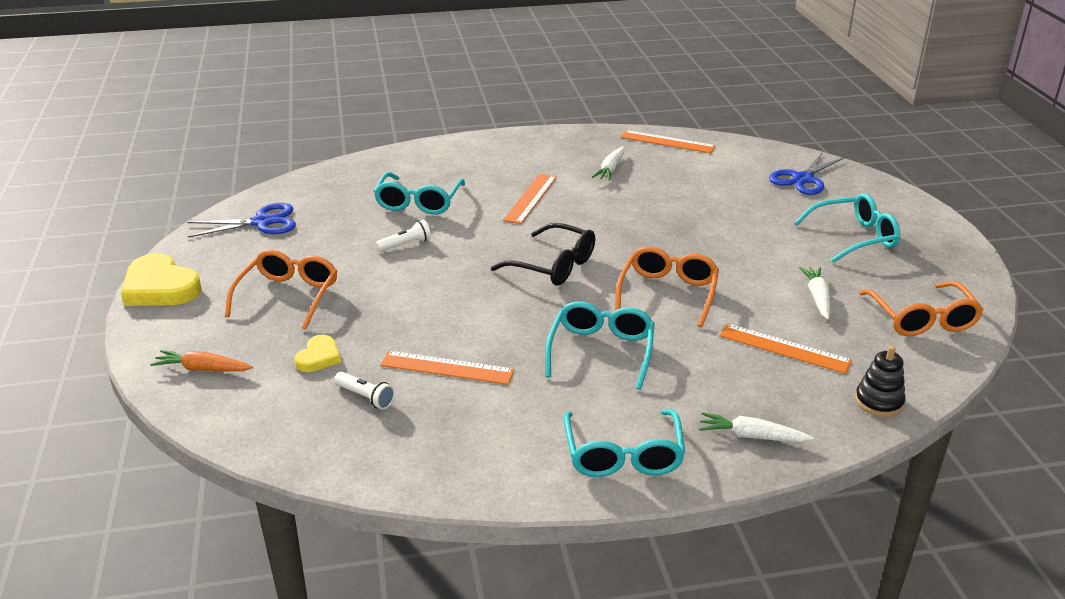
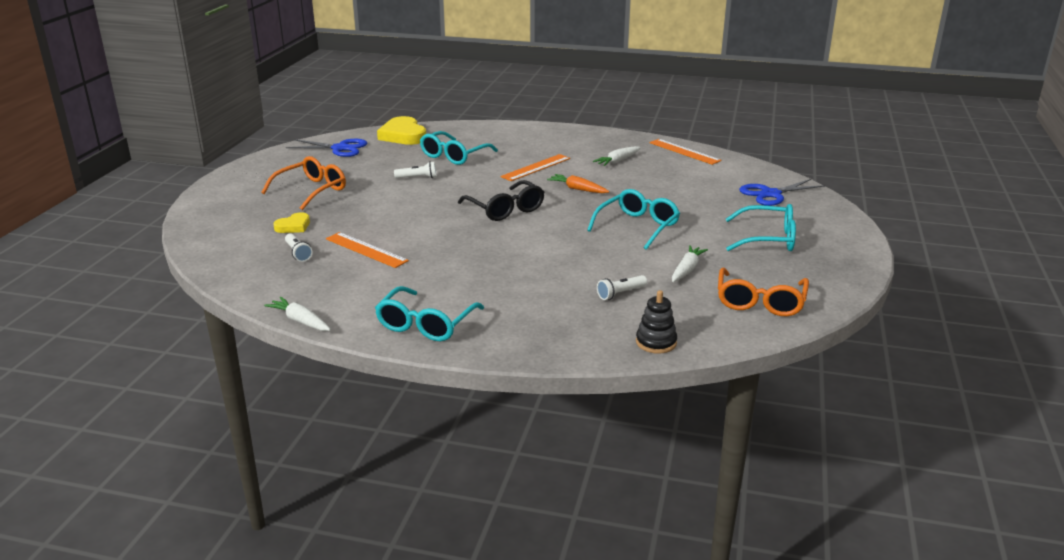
camera: 25 degrees right, 5 degrees down
yellow heart [121,253,201,306] -> yellow heart moved to [377,116,426,145]
orange carrot [150,350,253,371] -> orange carrot moved to [547,174,609,193]
turquoise glasses [545,302,655,390] -> turquoise glasses moved to [587,189,680,250]
orange glasses [615,246,719,327] -> none
white carrot [699,412,813,442] -> white carrot moved to [264,297,331,331]
orange ruler [719,323,852,374] -> white flashlight [597,275,647,300]

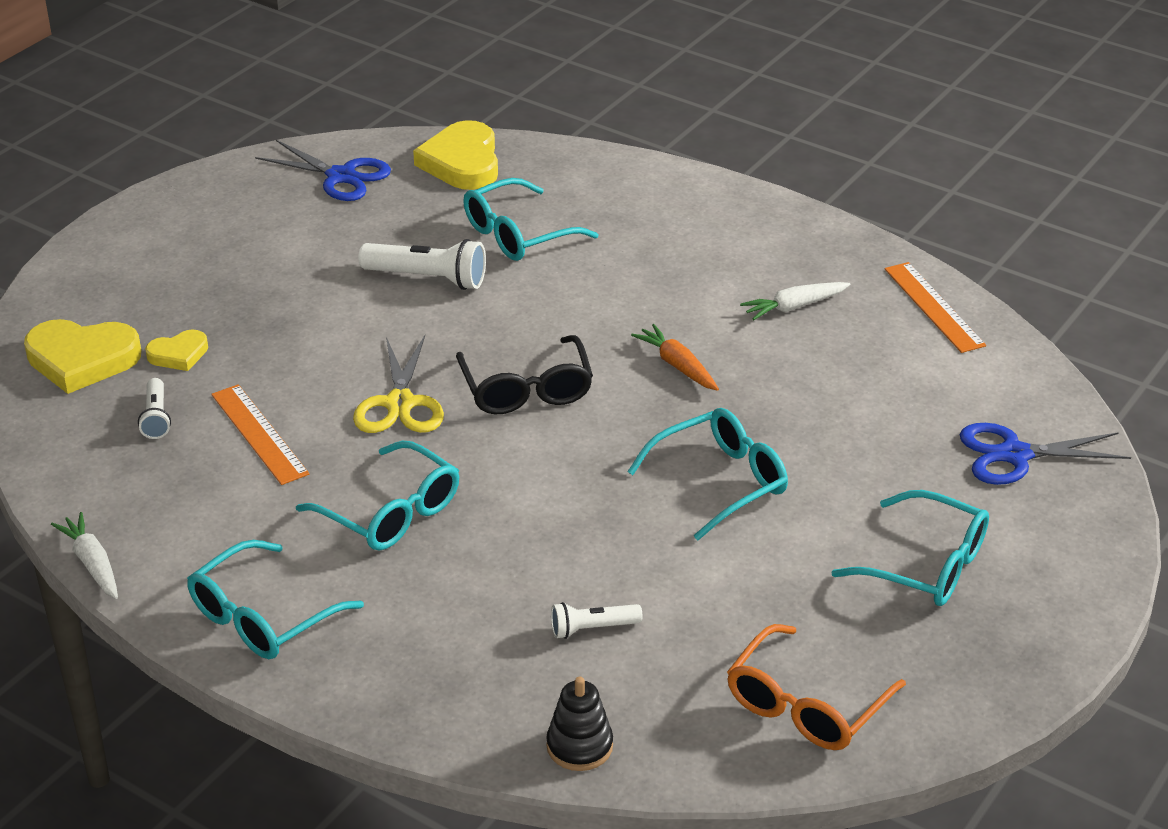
camera: 20 degrees right, 10 degrees up
orange glasses [261,156,346,210] -> none
white flashlight [394,162,437,178] -> white flashlight [358,239,486,290], size x1.70
orange ruler [500,154,570,181] -> none
white carrot [672,245,708,282] -> none
none -> yellow heart [24,319,141,394]
none -> turquoise glasses [296,441,459,551]
none -> yellow scissors [353,335,444,433]

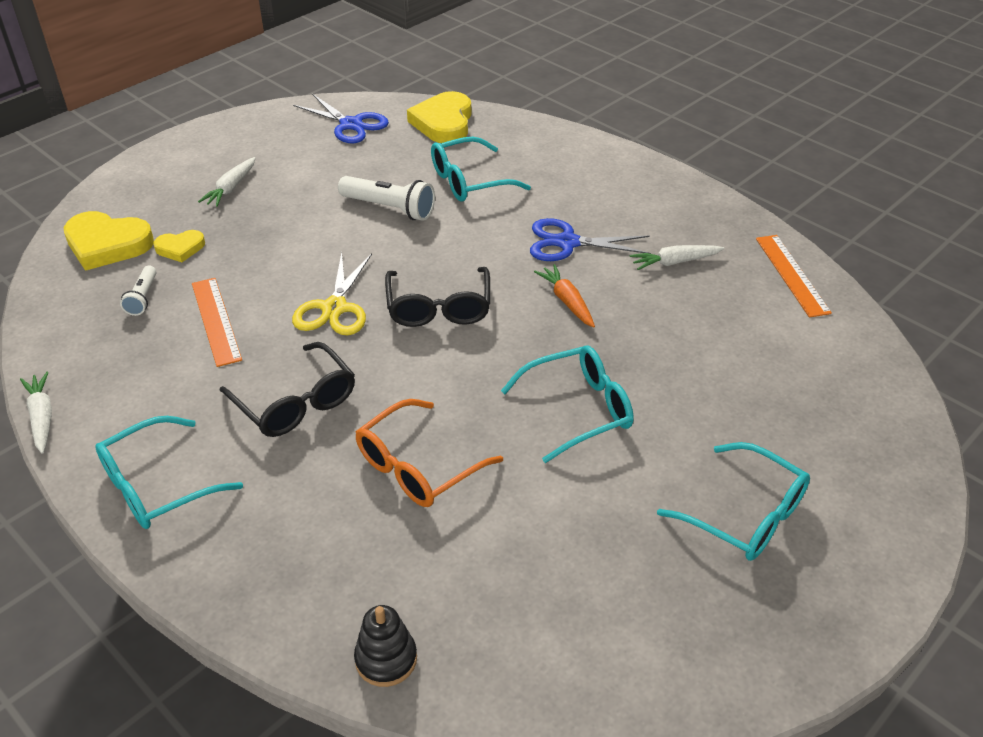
camera: 10 degrees right, 5 degrees up
turquoise glasses [296,441,459,551] -> black glasses [219,342,355,437]
white flashlight [551,602,643,639] -> none
orange glasses [727,624,906,750] -> orange glasses moved to [356,399,503,507]
blue scissors [960,423,1131,485] -> blue scissors moved to [530,218,651,261]
none -> white carrot [198,157,255,207]

